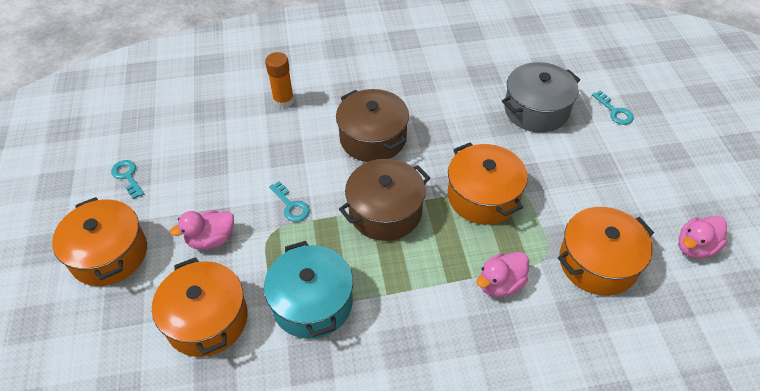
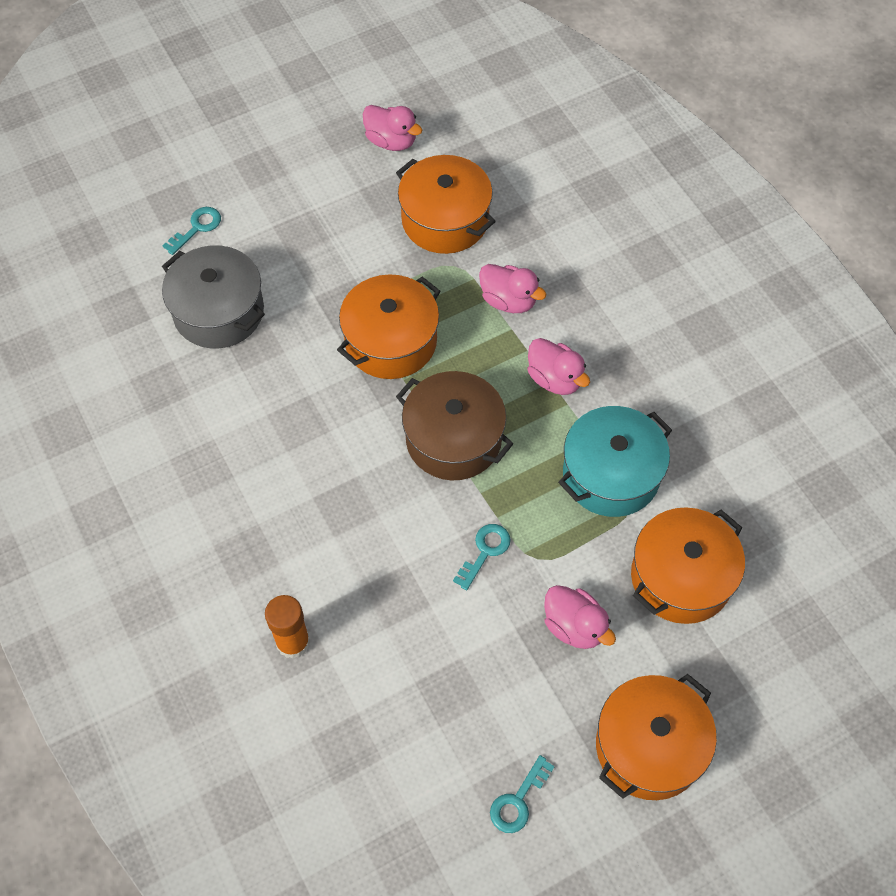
camera: 110 degrees left, 10 degrees up
brown pot [336,89,409,162] -> none
none -> pink duck [527,338,590,395]

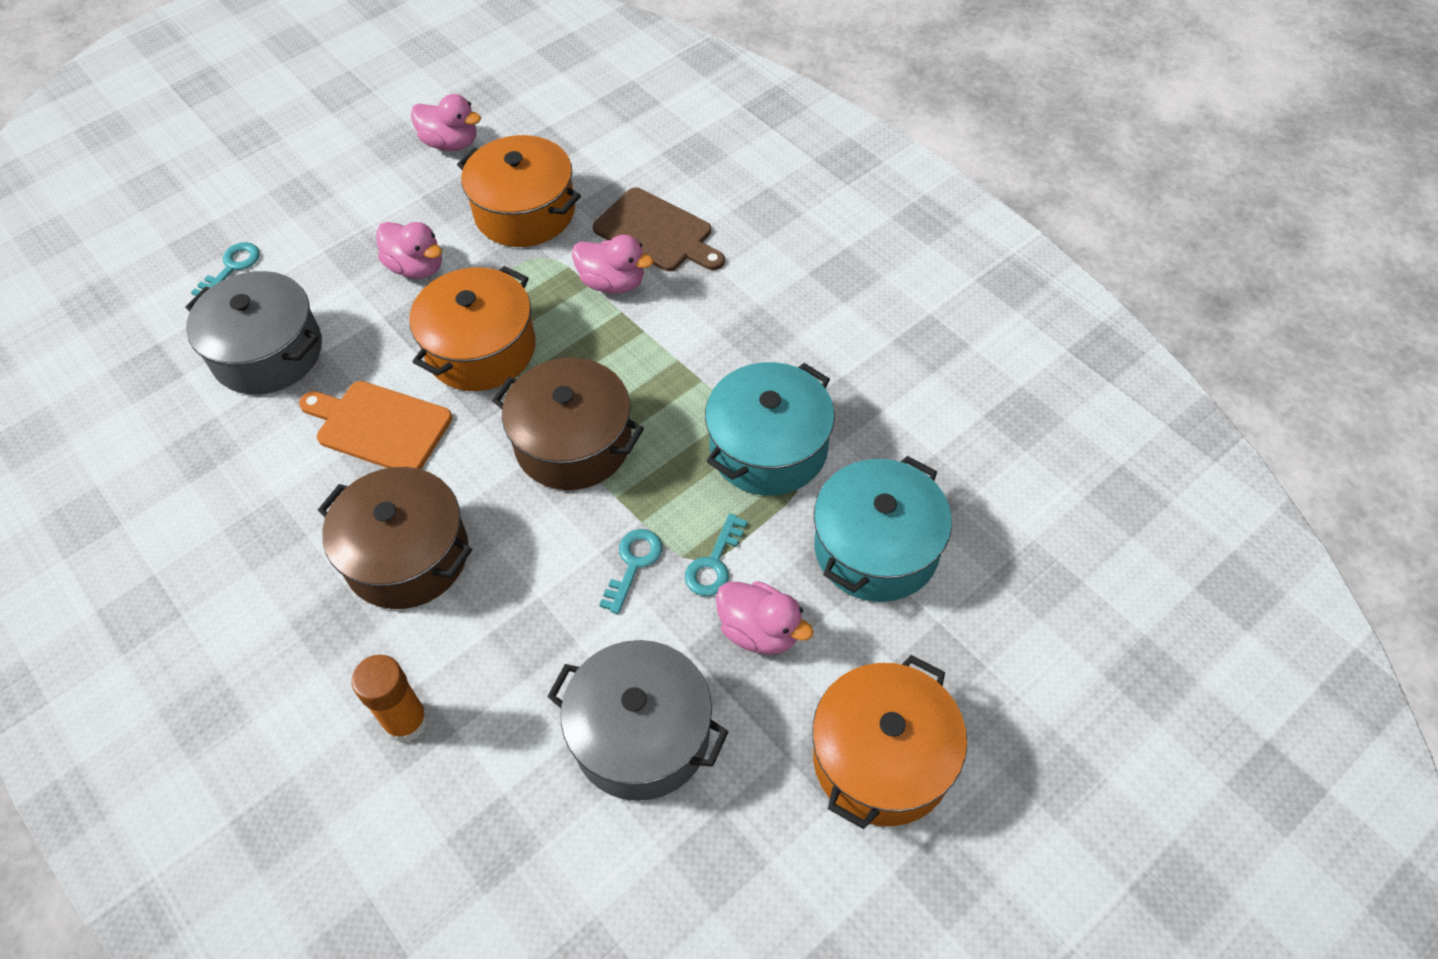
camera: 10 degrees left, 5 degrees down
turquoise key [490,755,555,833] -> turquoise key moved to [685,513,748,596]
pink duck [527,338,590,395] -> pink duck moved to [376,222,442,279]
orange pot [631,507,745,624] -> turquoise pot [814,456,952,602]
none -> orange cutting board [299,381,452,469]
none -> brown pot [318,467,472,609]
none -> grey pot [547,640,729,801]
none -> brown cutting board [593,187,725,271]

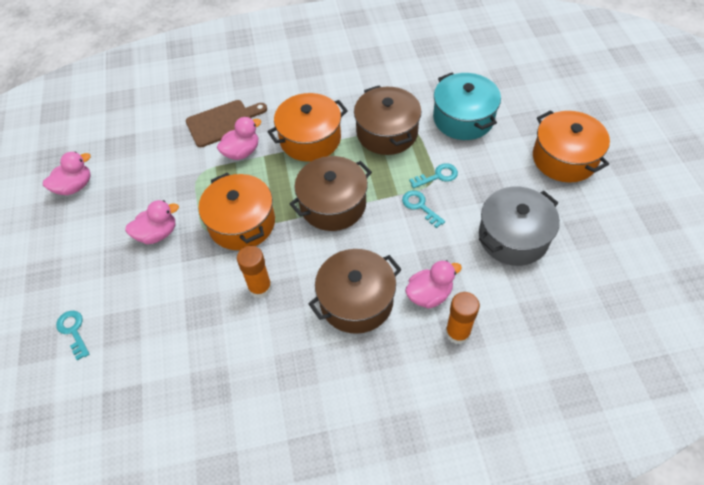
camera: 60 degrees left, 0 degrees up
grey pot [185,271,322,395] -> none
orange cutting board [299,381,452,469] -> orange glue stick [237,246,272,298]
orange pot [457,135,581,247] -> orange pot moved to [267,93,348,162]
turquoise key [685,513,748,596] -> turquoise key turned 75 degrees counterclockwise [409,163,458,189]
turquoise pot [705,362,835,496] -> brown pot [354,85,421,155]
pink duck [716,581,814,654] -> pink duck moved to [405,260,462,309]

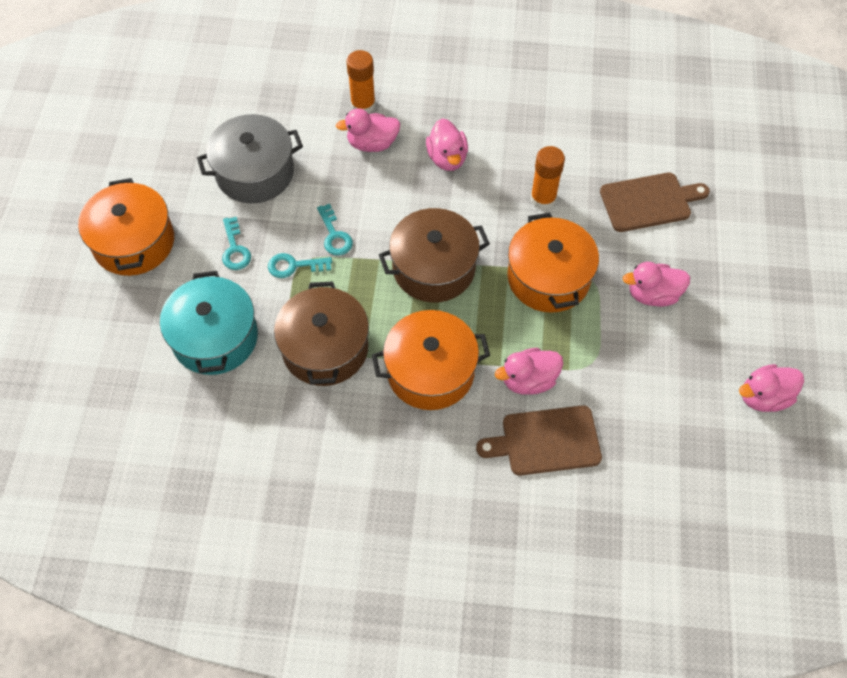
camera: 165 degrees left, 5 degrees up
turquoise key [56,311,89,361] -> turquoise key moved to [222,217,251,270]
brown pot [308,249,402,334] -> pink duck [426,118,468,171]
none -> brown cutting board [600,173,710,232]

